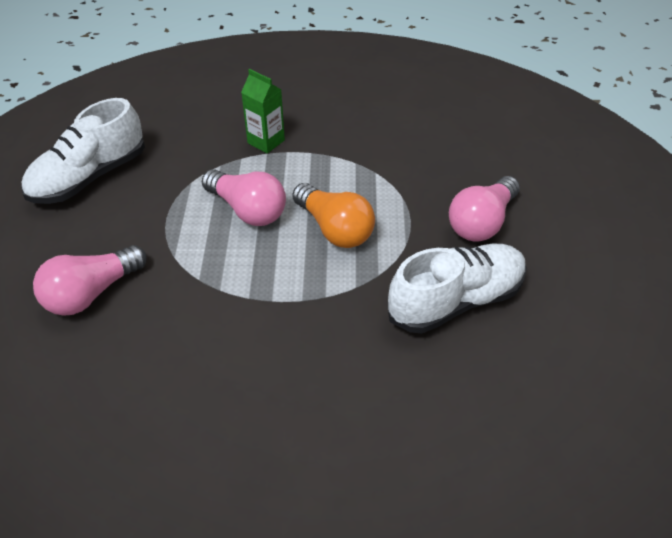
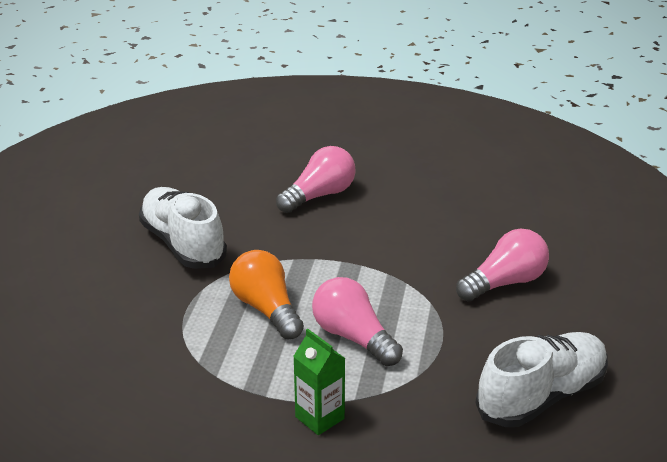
camera: 170 degrees left, 15 degrees down
white shoe [388,244,527,333] -> white shoe turned 75 degrees clockwise [139,187,227,269]
pink light bulb [449,176,520,242] -> pink light bulb moved to [276,146,356,213]

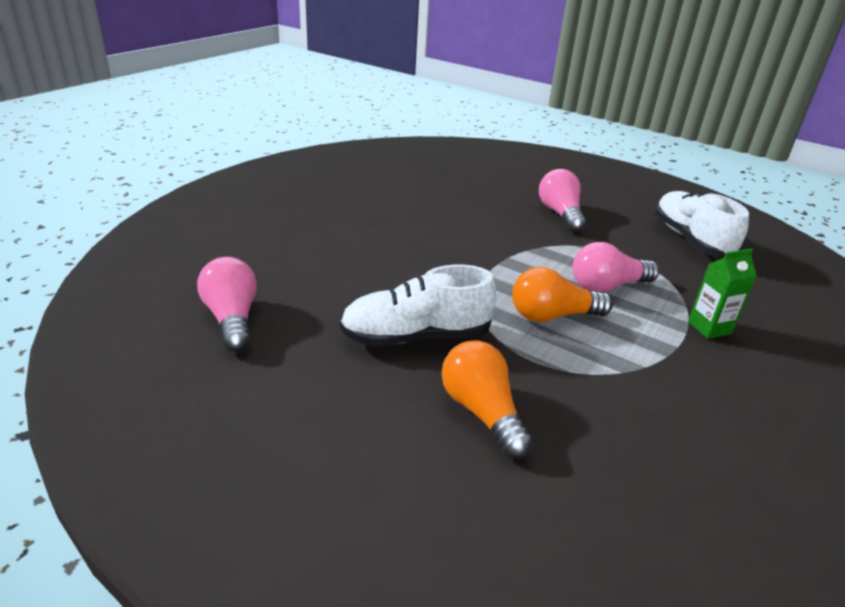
camera: 70 degrees left, 0 degrees up
pink light bulb [276,146,356,213] -> pink light bulb moved to [197,257,257,352]
none -> orange light bulb [442,340,533,458]

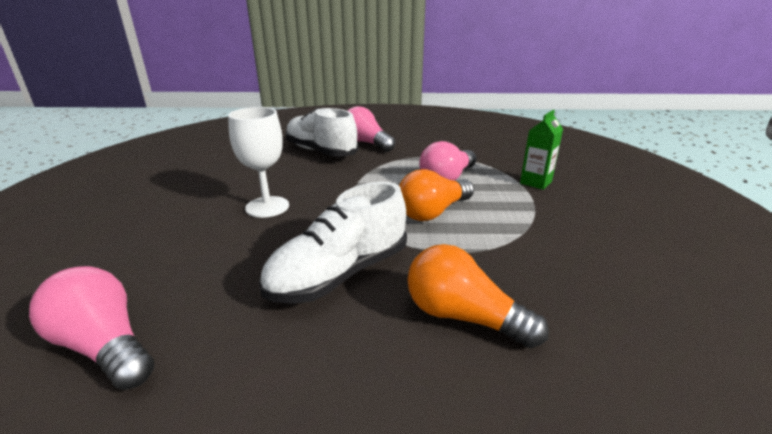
camera: 30 degrees left, 5 degrees down
white shoe [655,191,749,258] -> white shoe moved to [285,108,359,157]
none -> white goblet [228,107,289,218]

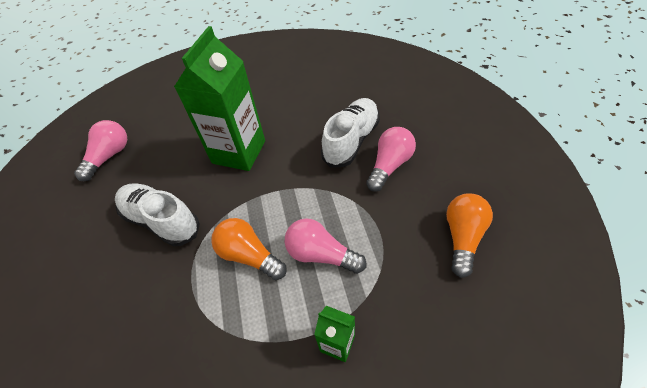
camera: 80 degrees right, 25 degrees up
white goblet [228,107,289,218] -> green carton [174,26,265,171]
orange light bulb [407,244,549,348] -> orange light bulb moved to [446,193,493,278]

